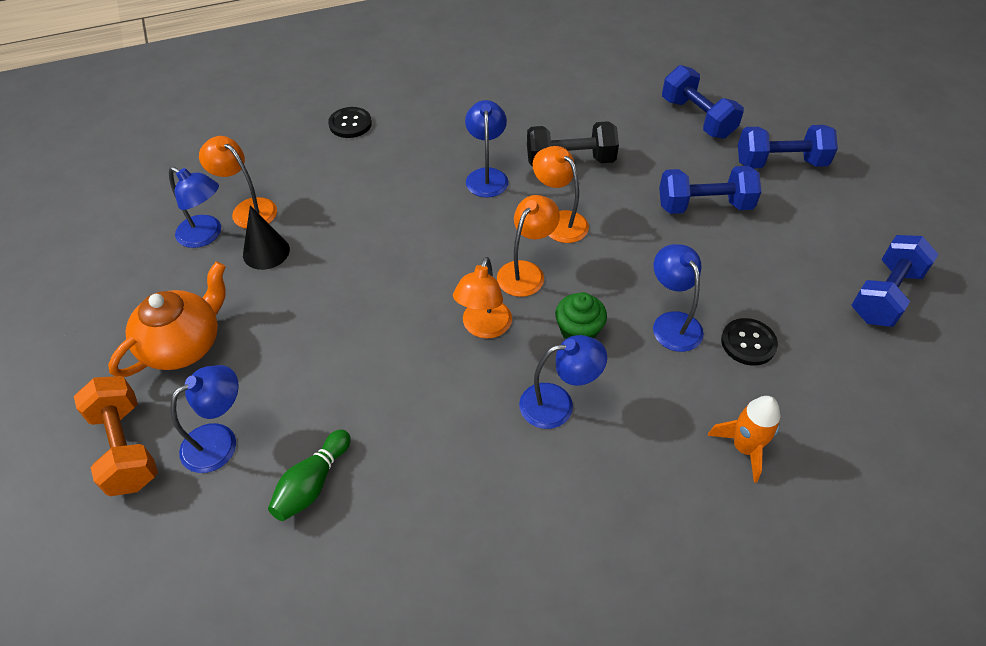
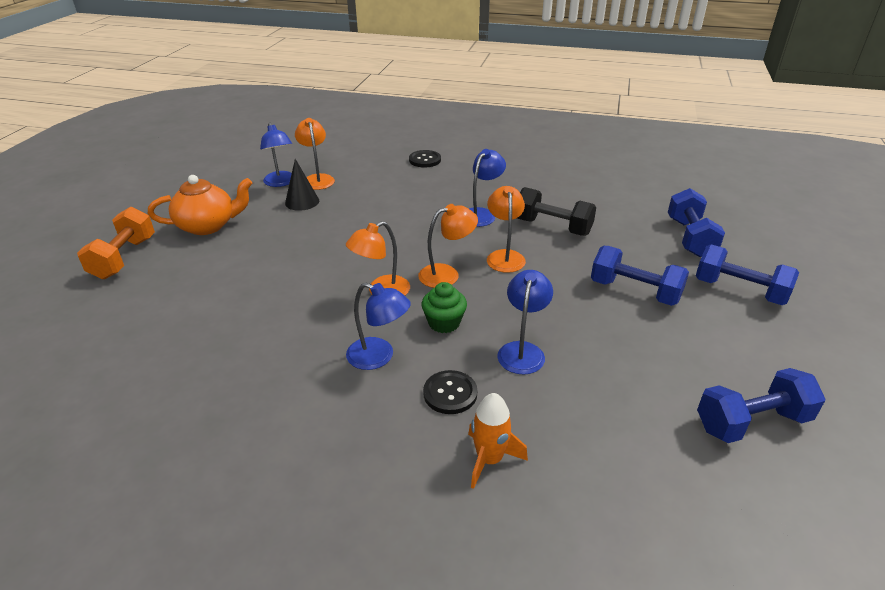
camera: 35 degrees right, 15 degrees down
blue lamp [170,365,238,473] -> none
green bowling pin [268,430,351,521] -> none
black button [721,318,778,366] -> black button moved to [423,370,477,414]

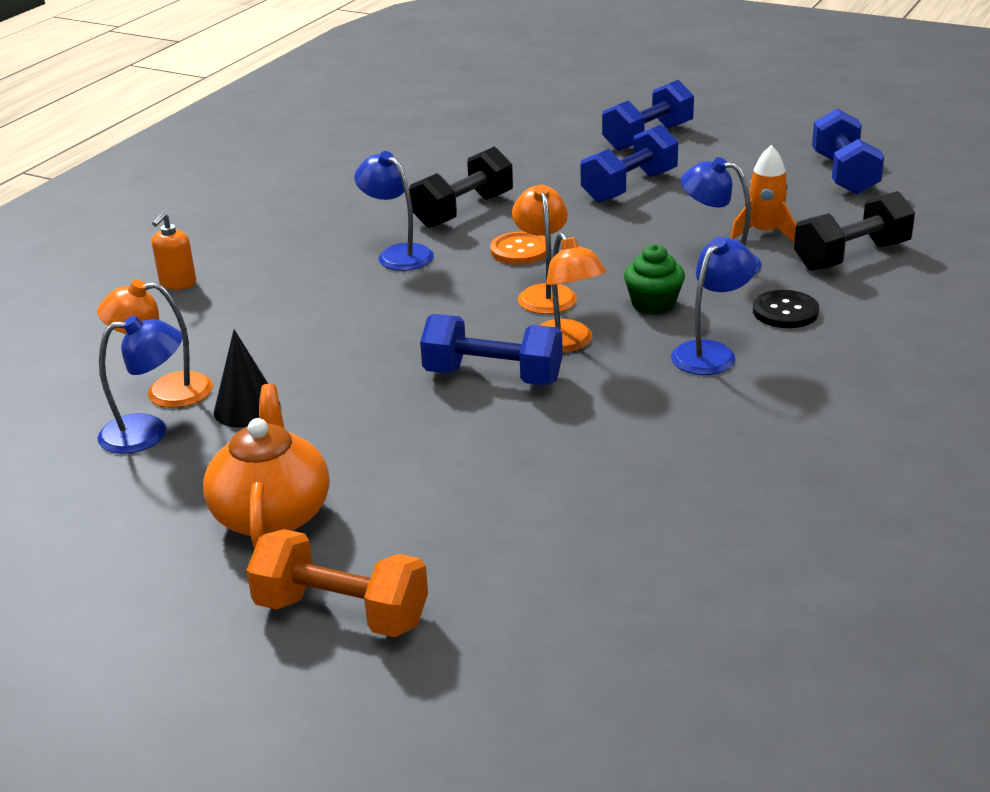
camera: 75 degrees left, 5 degrees down
black button [409,150,441,167] -> orange soap dispenser [152,212,196,290]
orange rocket [468,393,528,489] -> orange rocket moved to [731,145,796,242]
orange lamp [487,186,526,273] -> orange button [490,232,546,265]
blue dumbbell [668,188,725,257] -> blue dumbbell moved to [420,314,563,385]
none -> black dumbbell [794,191,915,271]

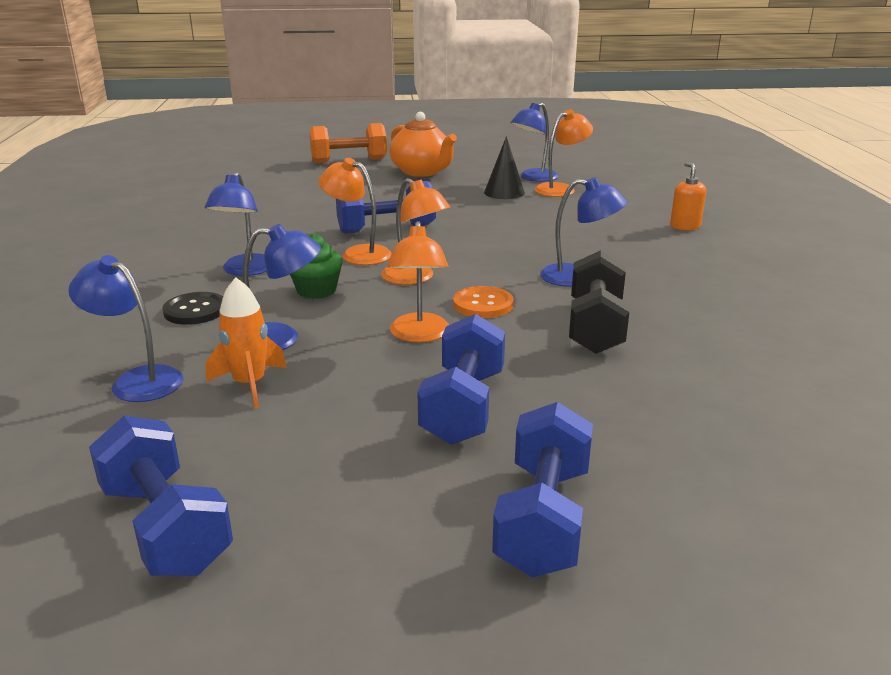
camera: 145 degrees right, 5 degrees down
black dumbbell [794,191,915,271] -> blue lamp [68,255,183,402]
none -> orange lamp [387,221,449,342]

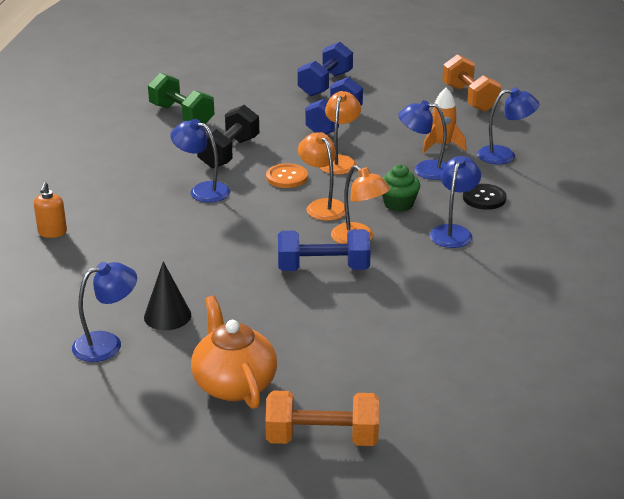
camera: 165 degrees left, 5 degrees up
blue lamp [68,255,183,402] -> blue lamp turned 45 degrees counterclockwise [477,87,540,164]
blue dumbbell [89,416,233,576] -> orange dumbbell [442,54,501,112]
orange lamp [534,109,593,197] -> none
none -> green dumbbell [148,73,214,124]

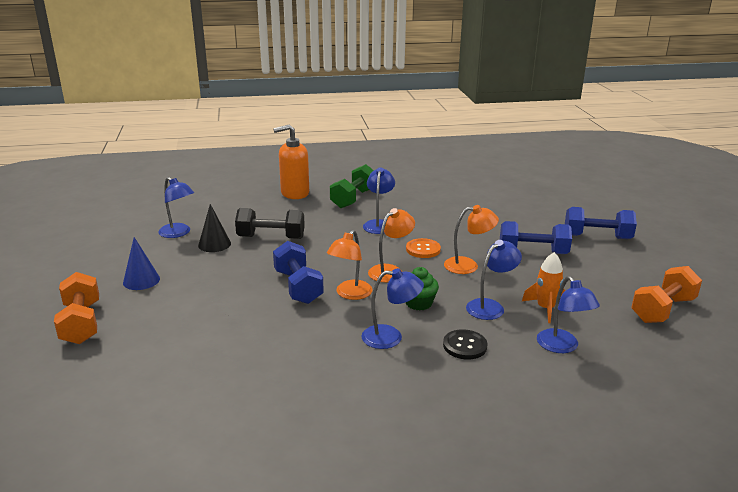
camera: 70 degrees right, 5 degrees down
orange soap dispenser [34,182,67,238] -> orange soap dispenser [273,124,309,199], size x1.85
green dumbbell [148,73,214,124] -> green dumbbell moved to [330,164,374,208]
orange teapot [191,296,277,409] -> blue cone [123,237,160,290]
black dumbbell [197,105,259,168] -> black dumbbell moved to [235,208,305,239]
blue lamp [398,100,447,180] -> blue lamp turned 60 degrees clockwise [466,240,522,320]

